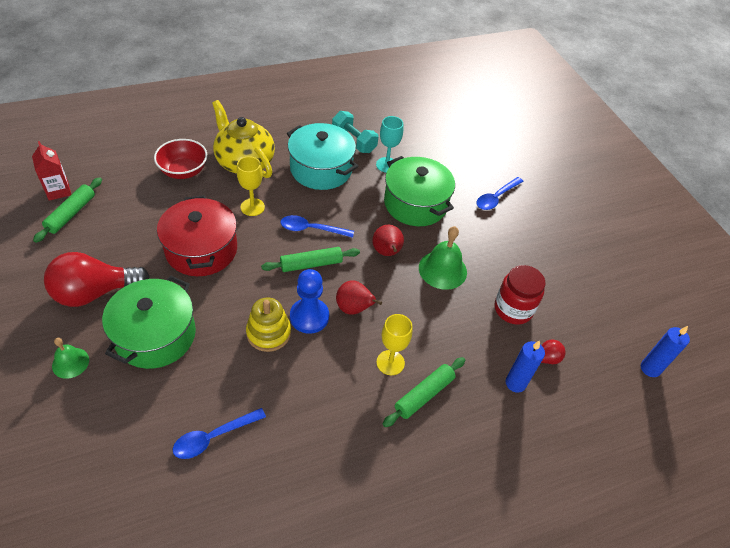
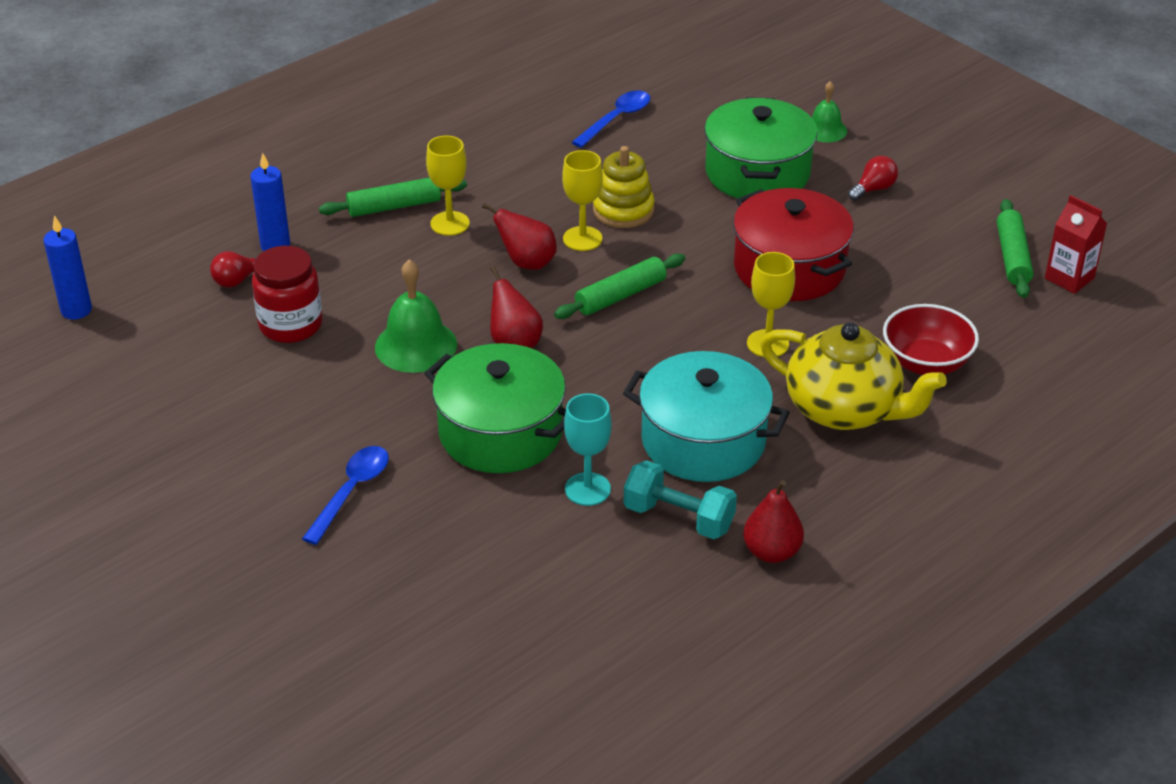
camera: 165 degrees right, 10 degrees down
red light bulb [44,252,150,307] -> red light bulb [848,156,898,201], size x0.46
blue spoon [280,215,354,238] -> none
blue pawn [290,269,329,334] -> yellow goblet [562,150,603,251]
green rolling pin [383,357,465,427] -> green rolling pin turned 45 degrees clockwise [319,177,467,217]
none -> red pear [743,480,804,563]

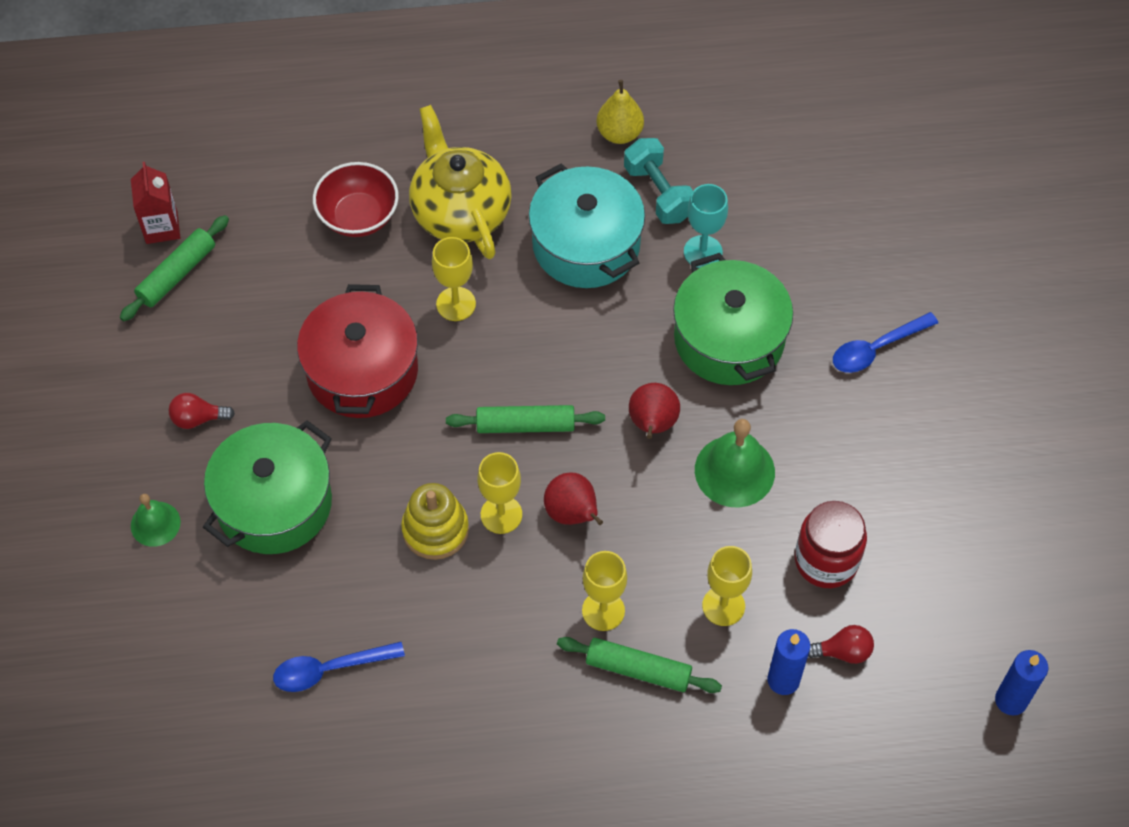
camera: 145 degrees left, 20 degrees up
red pear [743,480,804,563] -> yellow pear [597,80,644,144]
none -> yellow goblet [702,546,752,626]

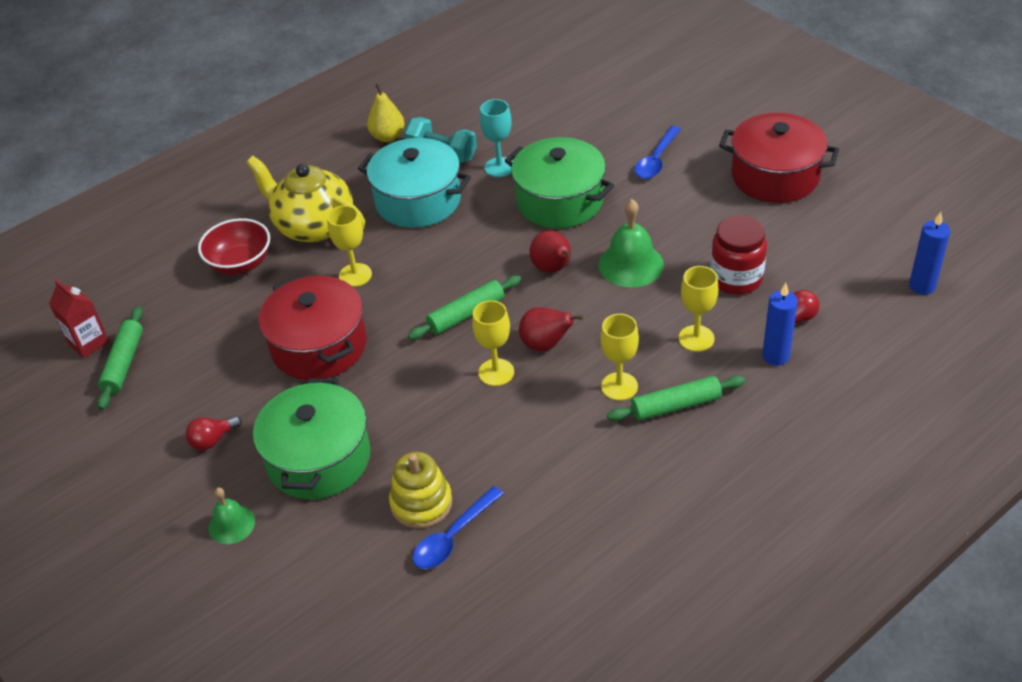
camera: 30 degrees left, 15 degrees down
yellow stacking toy [401,483,469,560] -> yellow stacking toy moved to [389,452,452,529]
none -> red pot [719,113,839,203]

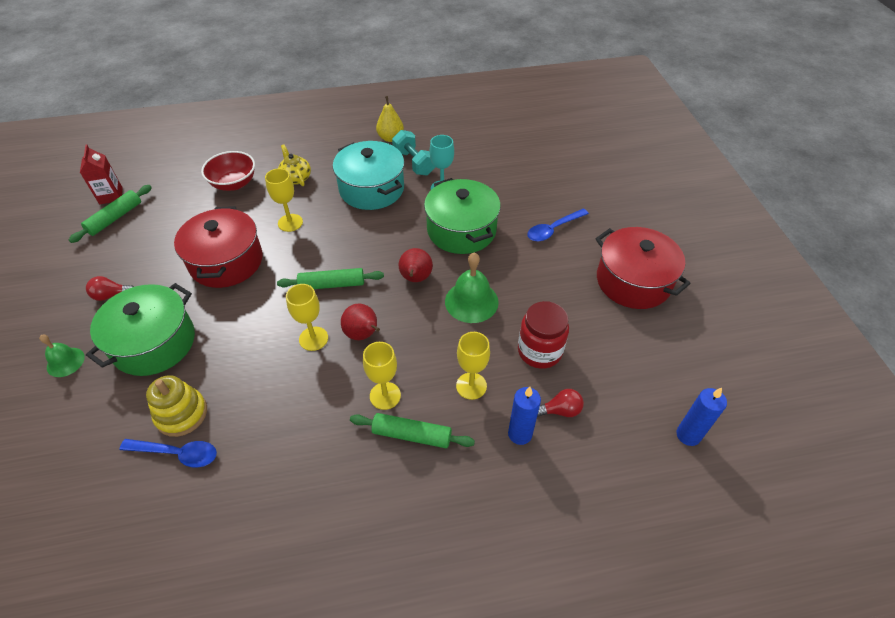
camera: 25 degrees right, 5 degrees up
yellow teapot [246,156,365,242] -> yellow teapot [278,145,311,186], size x0.52
blue spoon [413,486,504,569] -> blue spoon turned 150 degrees counterclockwise [119,439,217,468]

